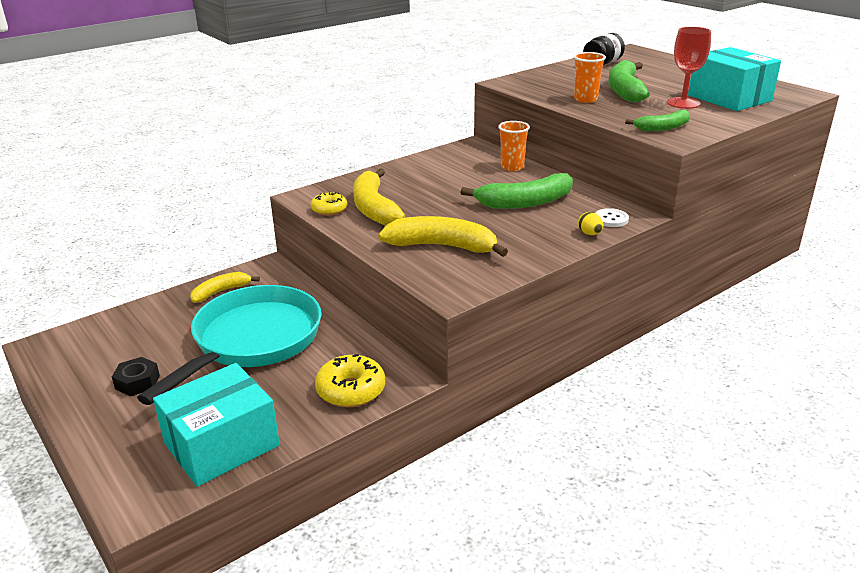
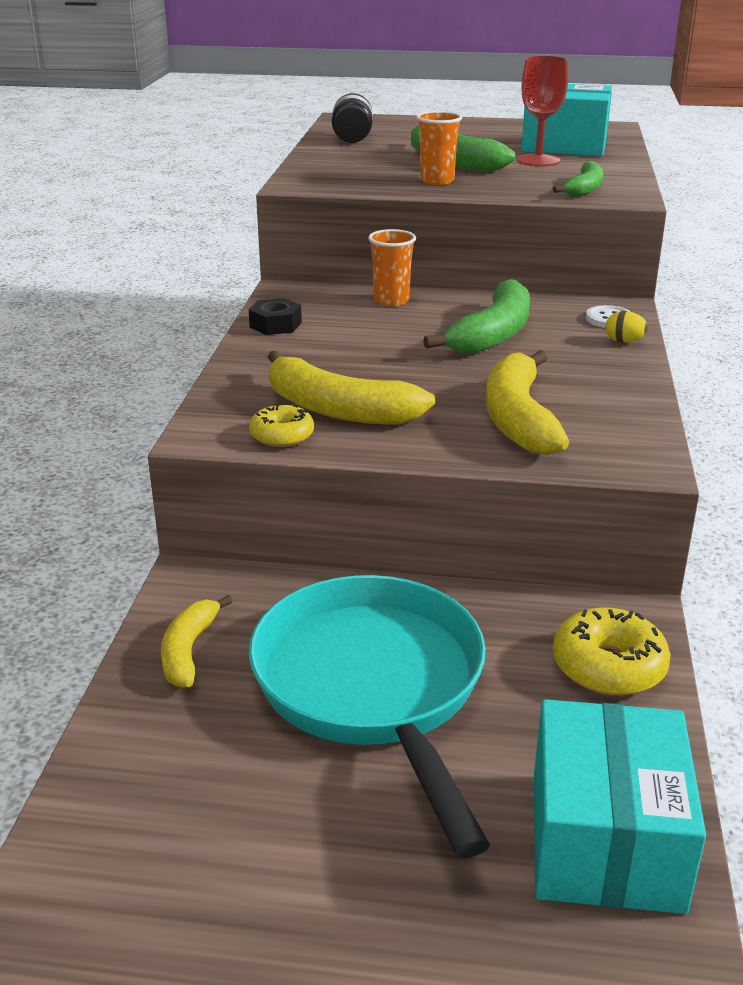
camera: 45 degrees left, 0 degrees up
black nut [112,357,160,396] -> black nut moved to [249,298,302,335]
yellow banana [378,216,508,257] -> yellow banana turned 60 degrees counterclockwise [486,350,569,455]

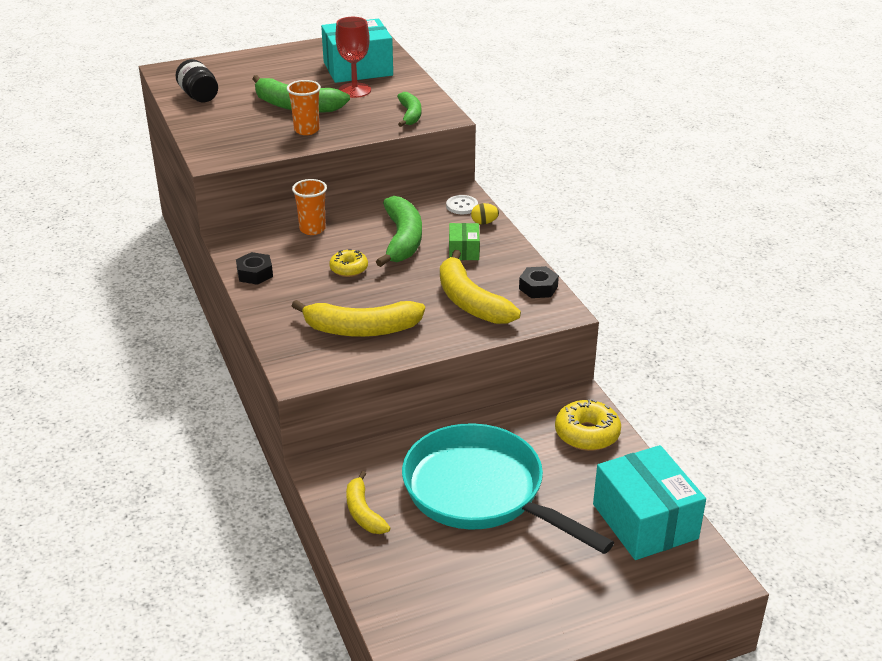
camera: 30 degrees left, 5 degrees up
yellow donut [249,403,314,447] -> yellow donut moved to [329,249,368,277]
none -> green box [449,223,480,260]
none -> black nut [519,266,559,298]

